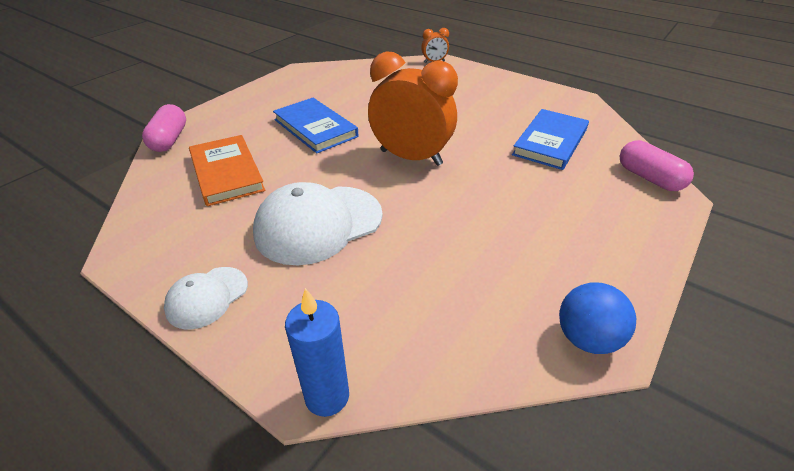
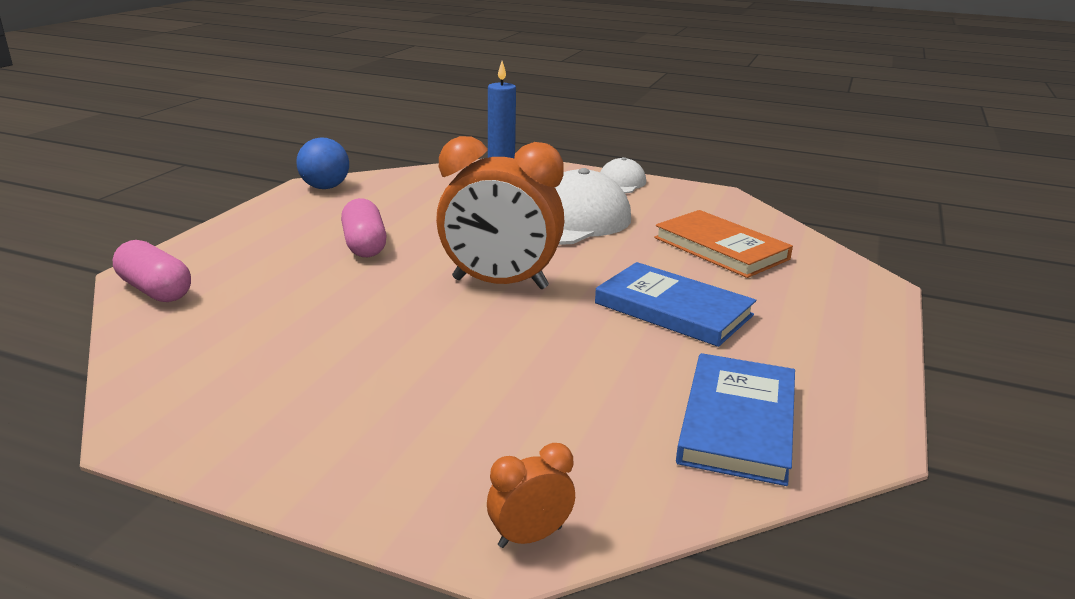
camera: 165 degrees right, 15 degrees down
pink capsule [142,104,186,152] -> pink capsule moved to [341,198,387,257]
blue book [512,109,589,170] -> blue book moved to [676,353,795,486]

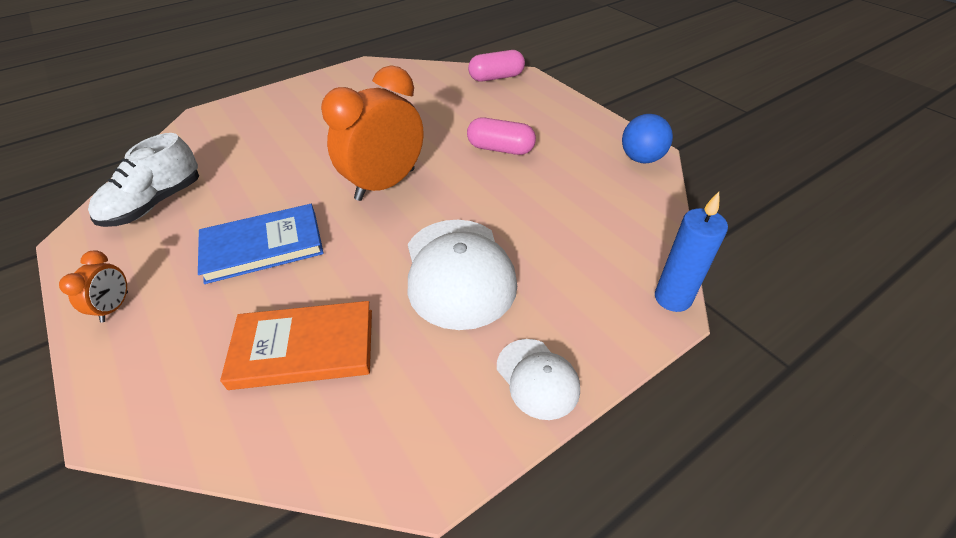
camera: 125 degrees right, 20 degrees up
orange clock [487,443,575,548] -> orange clock moved to [59,250,128,323]
blue book [676,353,795,486] -> white shoe [88,133,199,227]

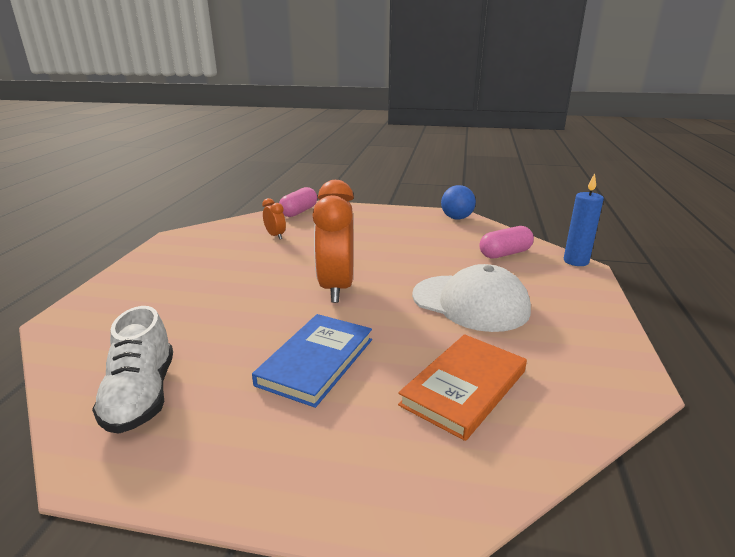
camera: 45 degrees left, 20 degrees down
orange clock [59,250,128,323] -> orange clock moved to [262,198,286,239]
pink capsule [467,118,536,155] -> pink capsule moved to [479,226,534,258]
white cap [497,339,580,420] -> none

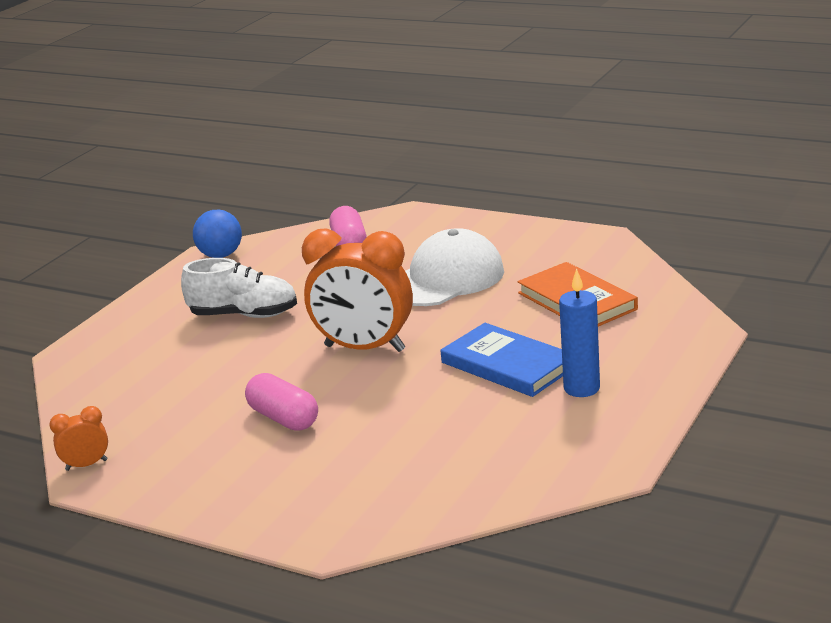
camera: 70 degrees left, 0 degrees up
white shoe [92,306,173,434] -> white shoe moved to [181,258,297,318]
orange clock [262,198,286,239] -> orange clock moved to [49,406,108,471]
pink capsule [279,187,317,217] -> pink capsule moved to [245,373,318,431]
blue candle [564,173,604,266] -> blue candle moved to [559,268,600,397]

